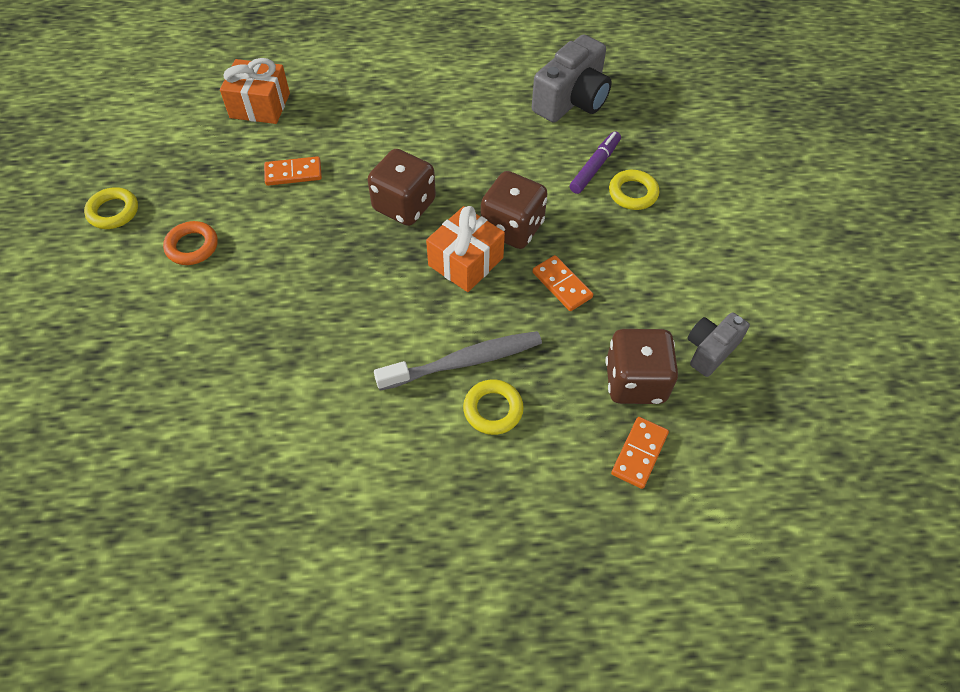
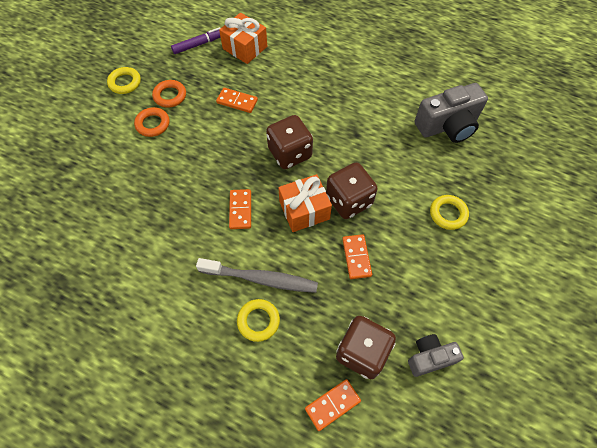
camera: 30 degrees right, 5 degrees up
purple marker [570,131,621,194] -> purple marker moved to [171,27,221,54]
none -> orange ring [152,80,186,108]
none -> orange domino [229,189,251,229]

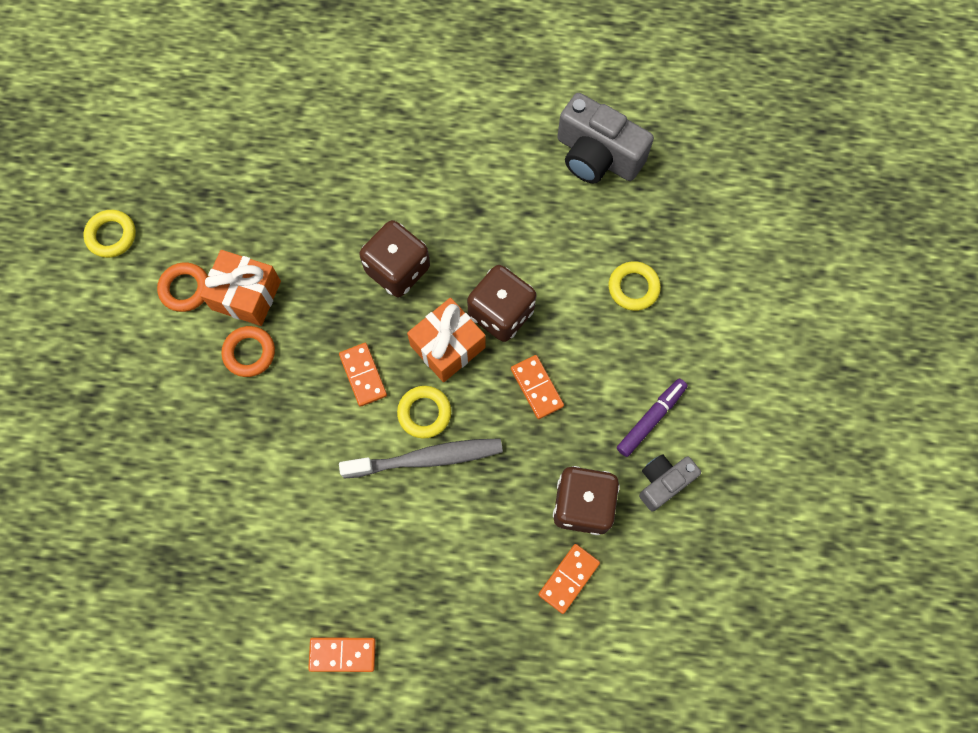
camera: 20 degrees left, 10 degrees up
orange ring [152,80,186,108] -> orange ring moved to [221,326,275,377]
purple marker [171,27,221,54] -> purple marker moved to [617,379,688,457]
orange domino [216,88,258,113] -> orange domino moved to [308,637,376,672]
orange gift [219,13,267,64] -> orange gift moved to [200,250,281,326]
yellow ring [237,299,280,342] -> yellow ring moved to [397,386,451,439]
grey camera [415,83,488,143] -> grey camera turned 75 degrees clockwise [557,93,654,183]

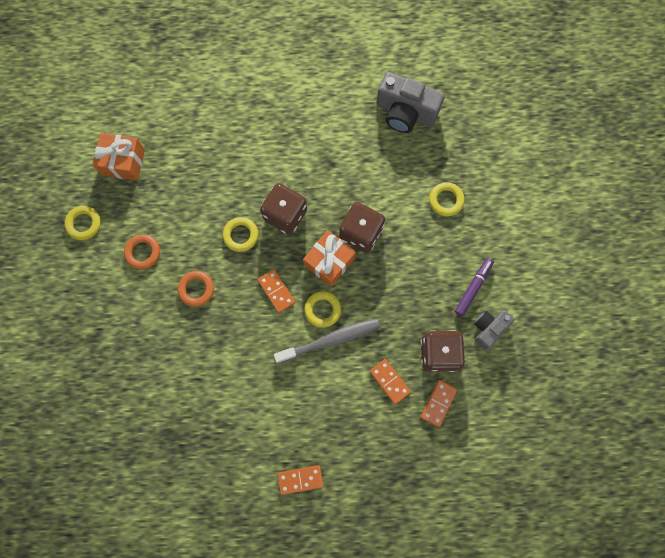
camera: 10 degrees left, 5 degrees up
orange gift [200,250,281,326] -> orange gift moved to [92,133,145,181]
orange domino [511,355,564,419] -> orange domino moved to [370,359,411,404]
none -> yellow ring [223,217,258,252]

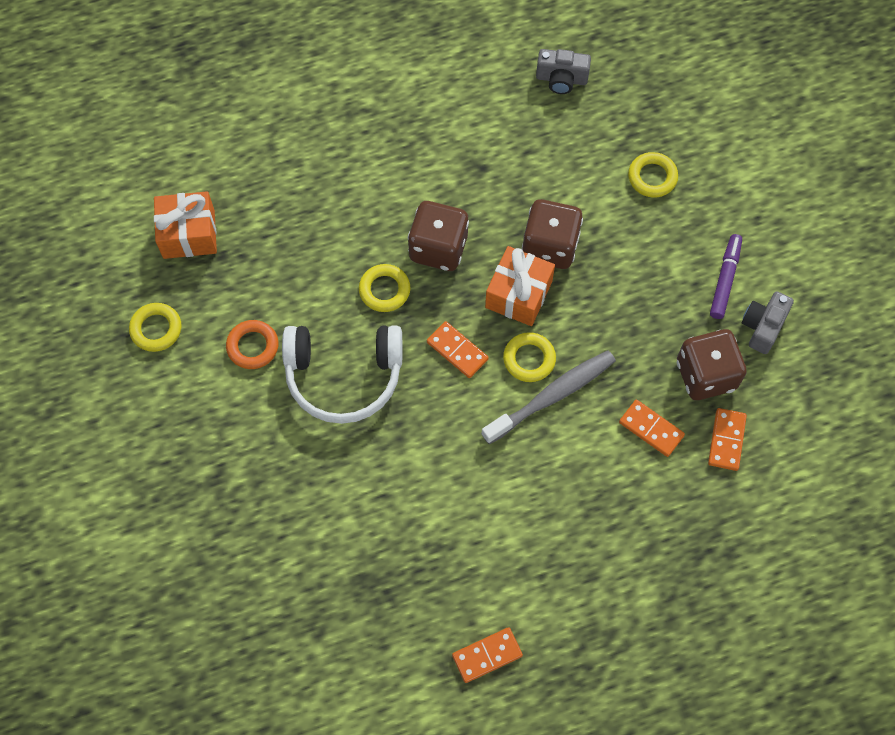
camera: 15 degrees left, 10 degrees down
orange ring [178,271,214,307] -> white headphones [282,325,402,424]
orange domino [277,465,323,495] -> orange domino moved to [452,627,523,683]
grey camera [376,72,445,133] -> grey camera [536,49,591,94], size x0.59

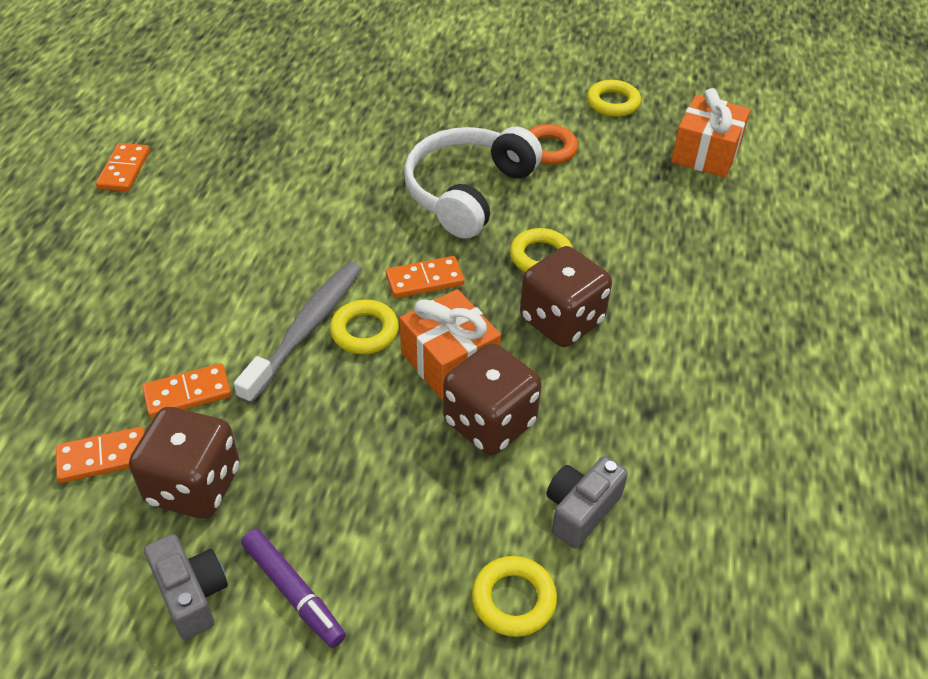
camera: 120 degrees right, 20 degrees down
grey toothbrush [481,350,616,444] -> grey toothbrush turned 150 degrees counterclockwise [234,262,362,404]
grey camera [536,49,591,94] -> grey camera moved to [546,456,628,549]
orange domino [708,408,747,471] -> orange domino turned 60 degrees counterclockwise [56,427,145,483]

